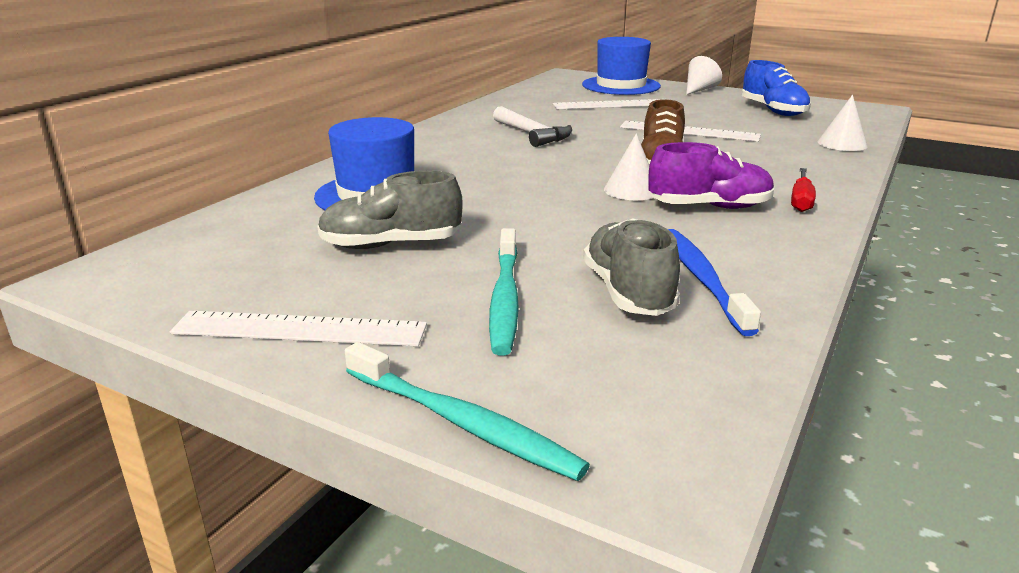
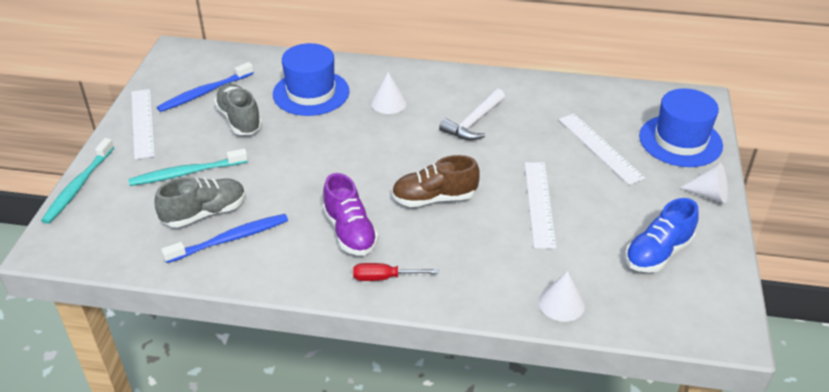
camera: 70 degrees right, 15 degrees up
white cone [604,133,653,200] -> white cone moved to [371,72,407,114]
none -> blue toothbrush [157,62,254,112]

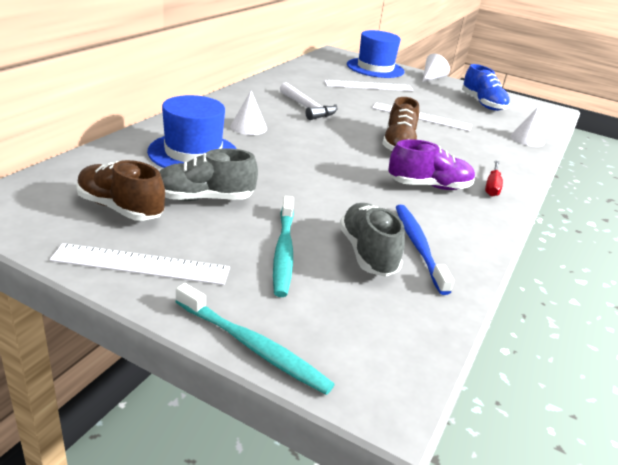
camera: 75 degrees left, 10 degrees down
blue toothbrush [157,62,254,112] -> brown shoe [76,160,165,221]

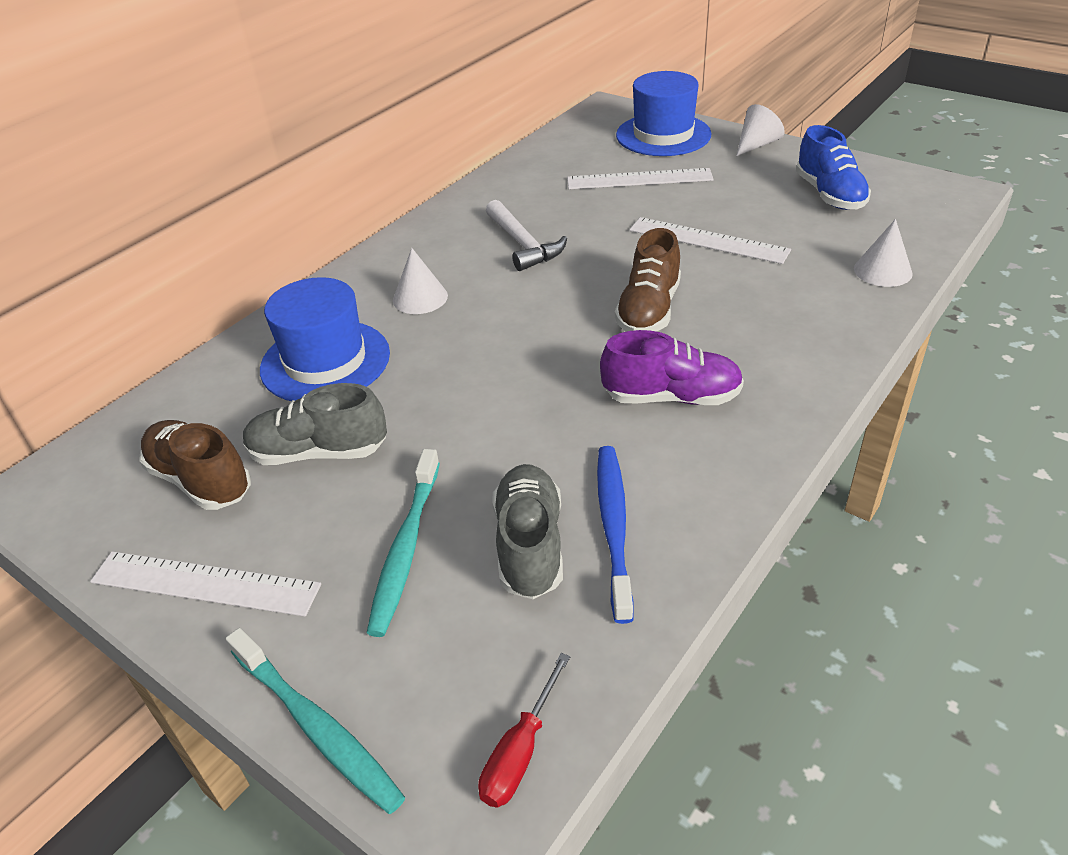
camera: 15 degrees right, 10 degrees up
red screwdriver [485,160,503,197] -> red screwdriver moved to [478,653,570,808]

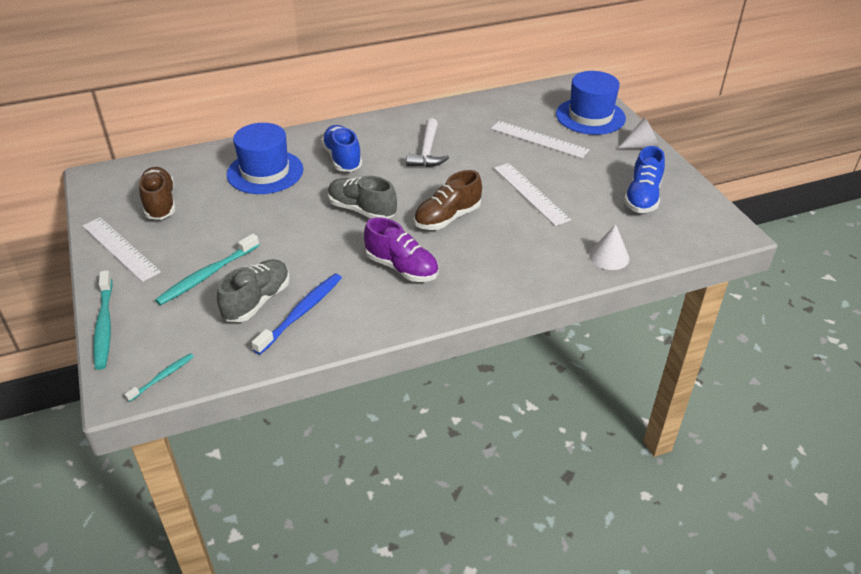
camera: 30 degrees right, 0 degrees up
grey shoe [243,383,387,465] -> grey shoe moved to [328,176,397,219]
white cone [393,248,448,314] -> blue shoe [321,125,362,172]
red screwdriver [478,653,570,808] -> turquoise toothbrush [124,353,194,402]

